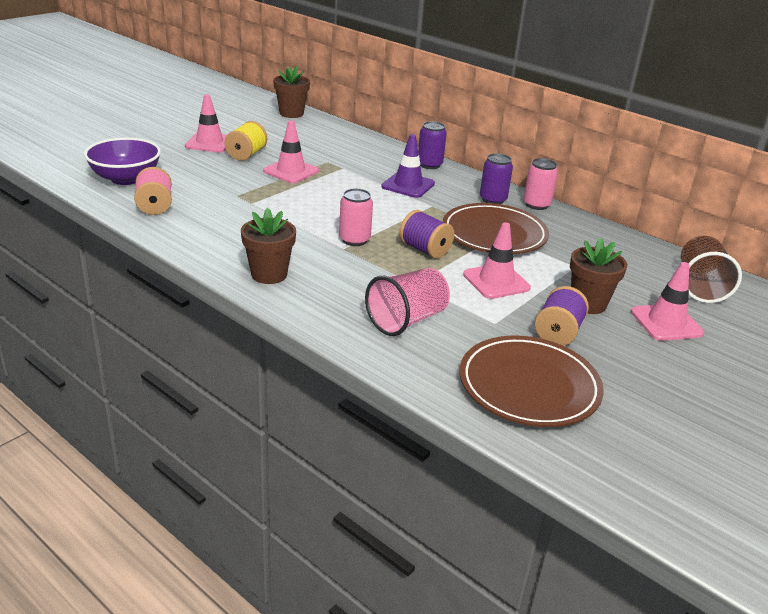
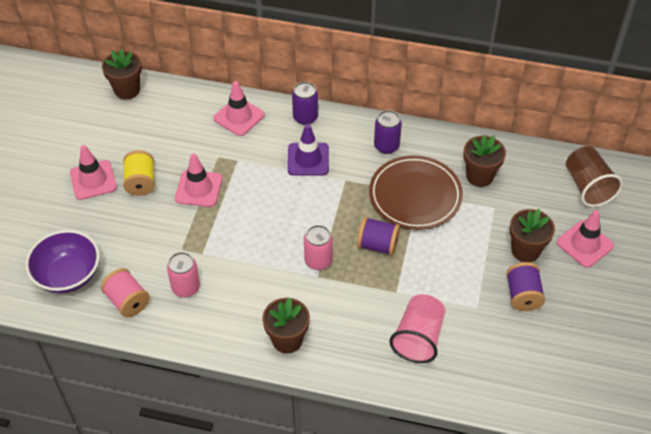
camera: 25 degrees left, 20 degrees up
brown plate [460,336,604,427] -> none
pink traffic cone [463,222,531,299] -> pink traffic cone moved to [213,81,265,136]
pink can [523,158,558,210] -> pink can moved to [167,252,200,298]
none -> brown flower pot [464,135,506,187]

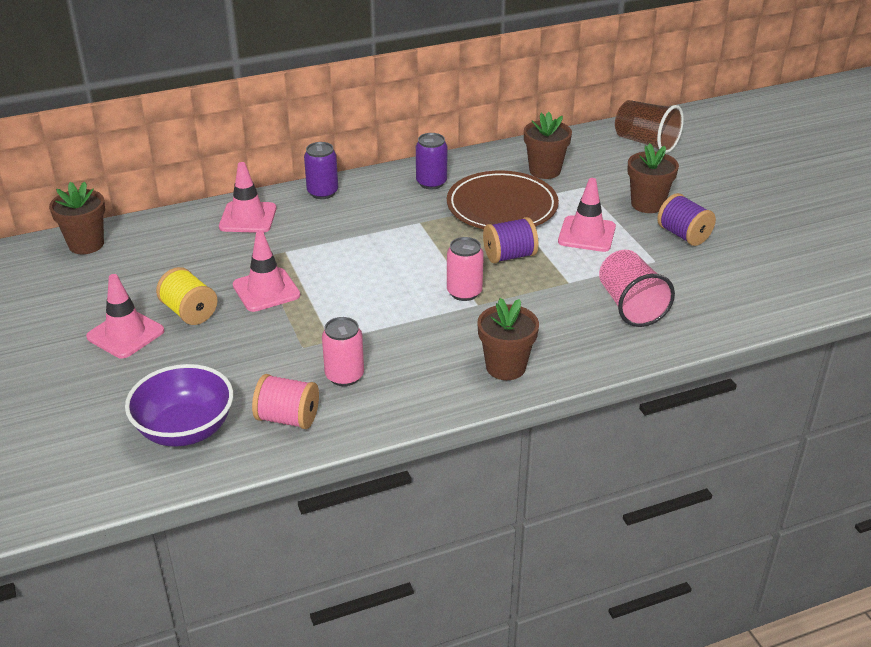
camera: 35 degrees left, 15 degrees down
purple traffic cone [288,124,329,176] -> none
pink traffic cone [557,210,614,268] -> pink traffic cone moved to [558,178,616,252]

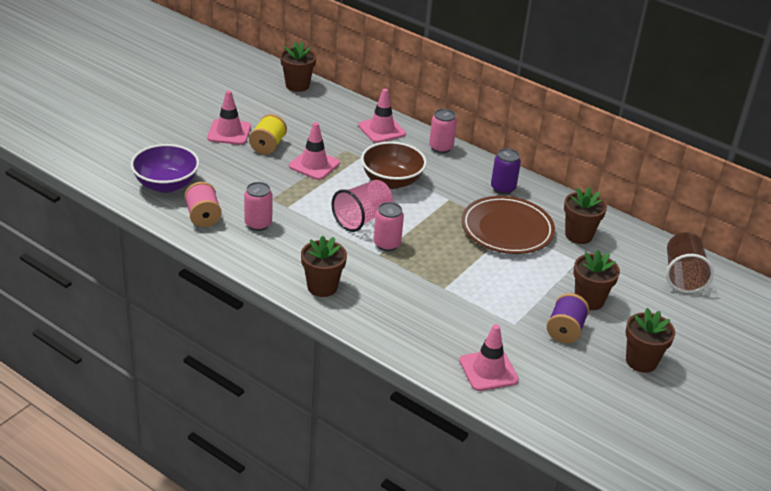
camera: 55 degrees right, 0 degrees up
purple can [304,142,338,199] -> pink can [429,109,457,153]
purple spool [483,217,538,263] -> none
pink traffic cone [558,178,616,252] -> pink traffic cone moved to [459,324,519,391]
pink cup [599,250,675,327] -> pink cup moved to [331,180,393,232]
none -> brown bowl [361,141,427,189]
none -> brown flower pot [625,308,675,373]

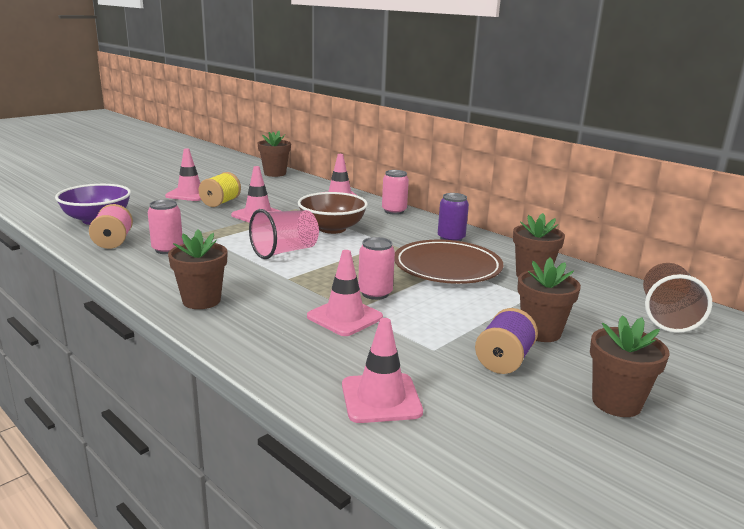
camera: 10 degrees right, 15 degrees down
pink can [373,202,404,251] -> pink can moved to [358,237,395,300]
none -> pink traffic cone [307,250,383,336]

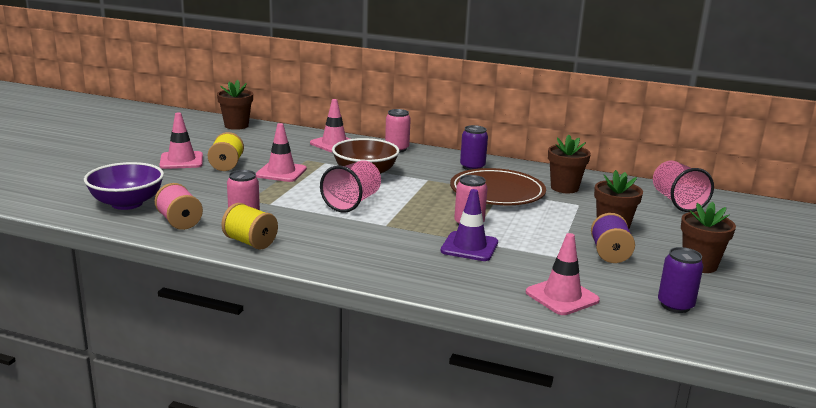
camera: 25 degrees left, 0 degrees up
brown flower pot [168,229,227,309] -> none
pink traffic cone [307,250,383,336] -> purple traffic cone [441,189,498,261]
brown cup [643,263,712,333] -> pink cup [653,161,714,212]
none -> yellow spool [222,203,278,250]
none -> purple can [658,247,704,313]

